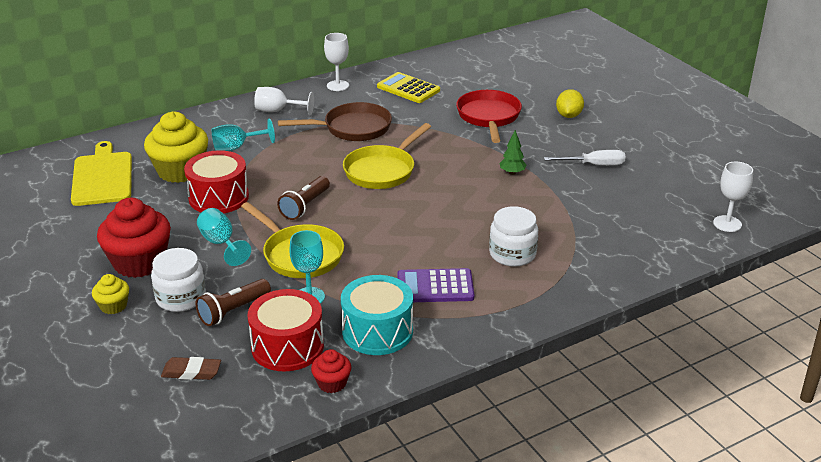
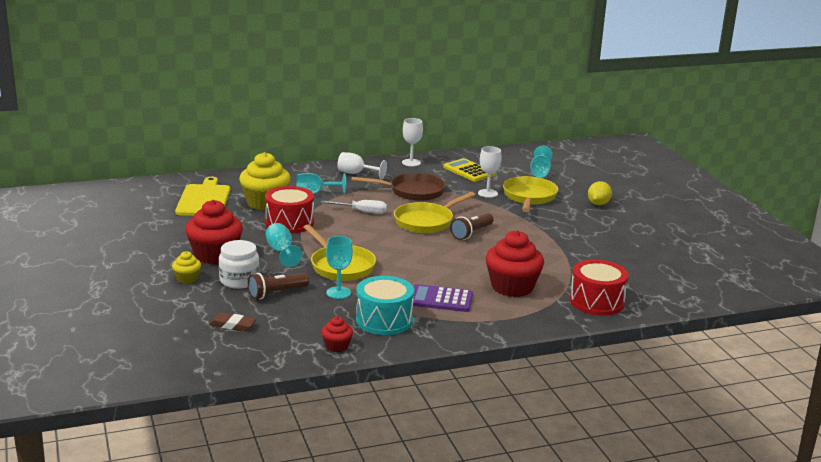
camera: 10 degrees right, 10 degrees down
red drum [248,289,324,371] -> red drum moved to [570,259,629,316]
brown flashlight [277,176,330,220] -> brown flashlight moved to [450,213,494,240]
red pan [456,90,522,143] -> yellow pan [503,176,558,212]
white jar [489,206,538,267] -> red cupcake [486,231,544,297]
green tree [499,130,526,175] -> none
white screwdriver [544,150,626,165] -> white screwdriver moved to [321,200,387,214]
white goblet [713,162,753,232] -> white goblet moved to [478,146,501,198]
none -> turquoise goblet [530,145,552,178]

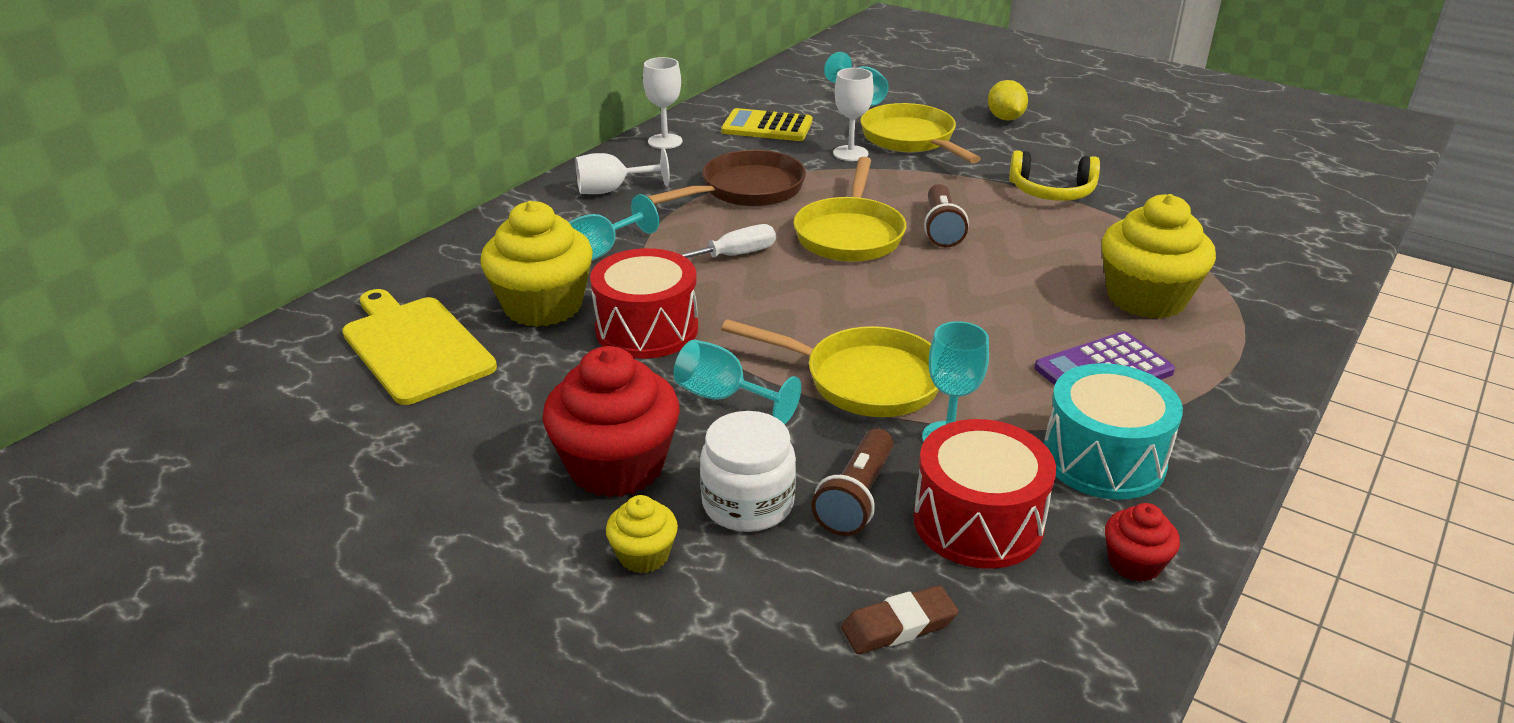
camera: 35 degrees left, 10 degrees up
red cupcake [486,231,544,297] -> yellow cupcake [1102,194,1216,319]
red drum [570,259,629,316] -> red drum moved to [913,419,1056,569]
none -> yellow headphones [1009,150,1100,201]

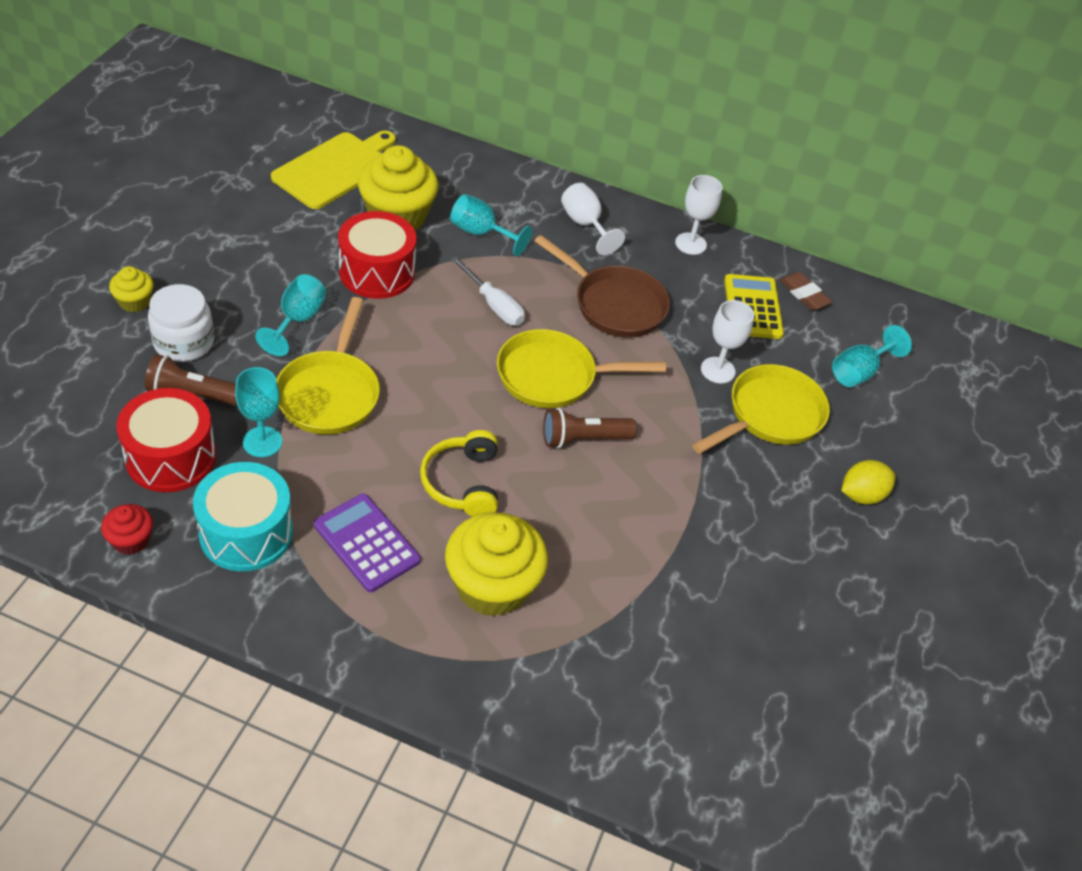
camera: 70 degrees right, 15 degrees up
red cupcake [543,346,680,497] -> none
brown eraser [841,585,958,654] -> brown eraser moved to [779,272,832,310]
yellow headphones [1009,150,1100,201] -> yellow headphones moved to [420,430,498,517]

